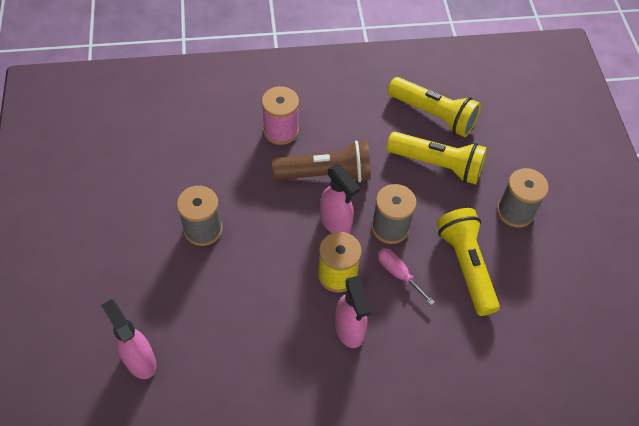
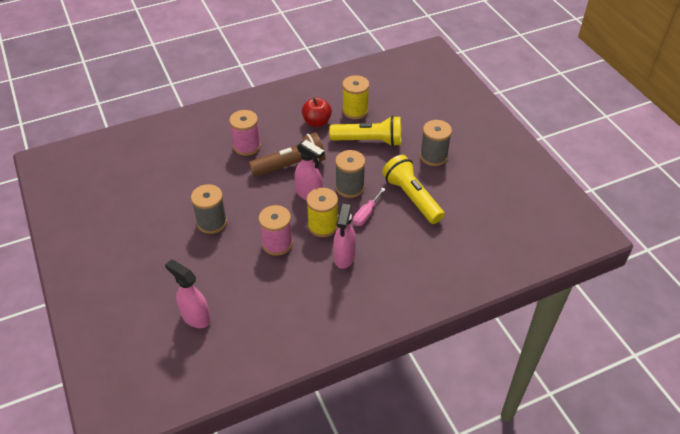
camera: 15 degrees left, 10 degrees down
pink spray bottle [335,276,371,348] -> pink spray bottle turned 45 degrees clockwise [333,203,356,269]
pink screwdriver [378,248,435,305] -> pink screwdriver turned 90 degrees counterclockwise [353,188,385,226]
yellow flashlight [388,77,481,137] -> yellow spool [342,75,369,120]
none -> pink spool [259,205,293,256]
none -> red apple [302,97,332,127]

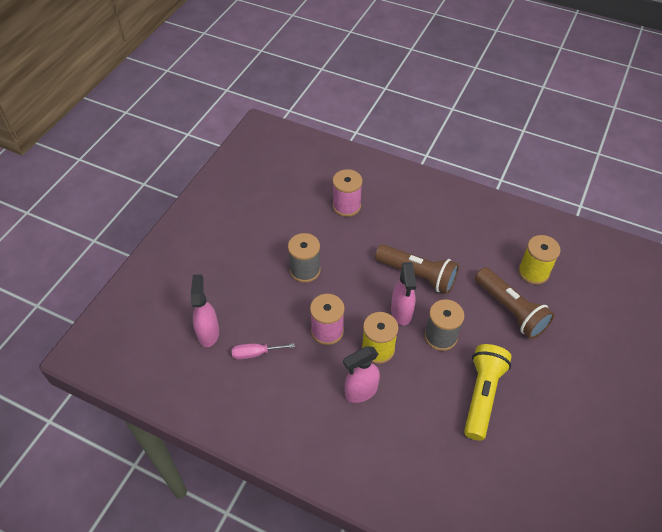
camera: 50 degrees right, 5 degrees up
pink spool [229,110,261,156] -> pink spool moved to [332,169,363,217]
red apple [302,97,332,127] -> none
yellow flashlight [329,116,401,147] -> brown flashlight [475,267,554,339]
pink screwdriver [353,188,385,226] -> pink screwdriver moved to [232,343,295,360]
grey spool [420,120,452,166] -> none

